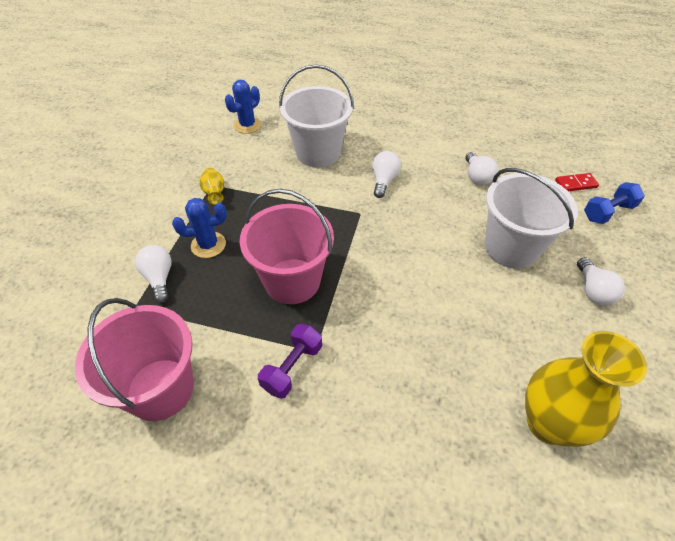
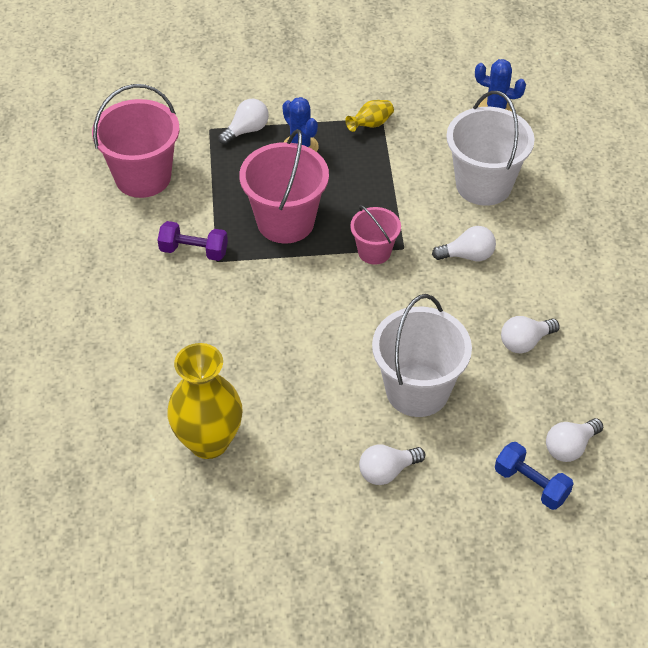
camera: 70 degrees right, 0 degrees up
red domino [555,173,599,191] -> white light bulb [546,418,603,462]
none -> pink bucket [350,205,401,265]

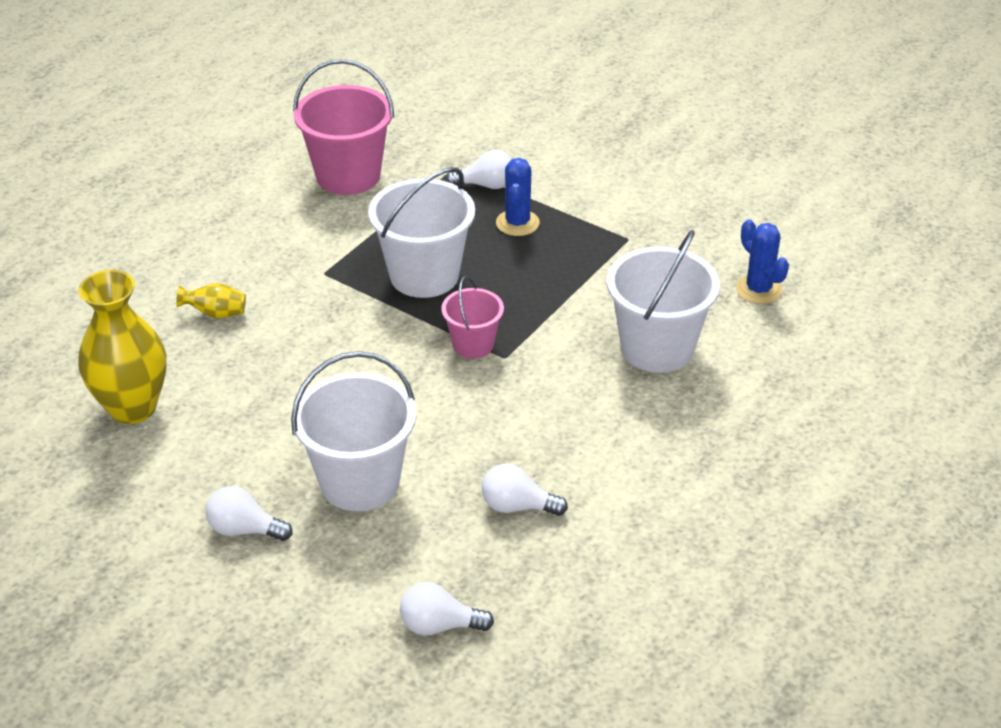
camera: 40 degrees right, 10 degrees down
purple dumbbell [158,221,228,261] -> none
pink bucket [239,129,329,243] -> white bucket [368,167,475,298]
yellow vase [345,100,394,132] -> yellow vase moved to [176,283,246,318]
white light bulb [432,226,496,261] -> none
blue dumbbell [495,442,574,510] -> none

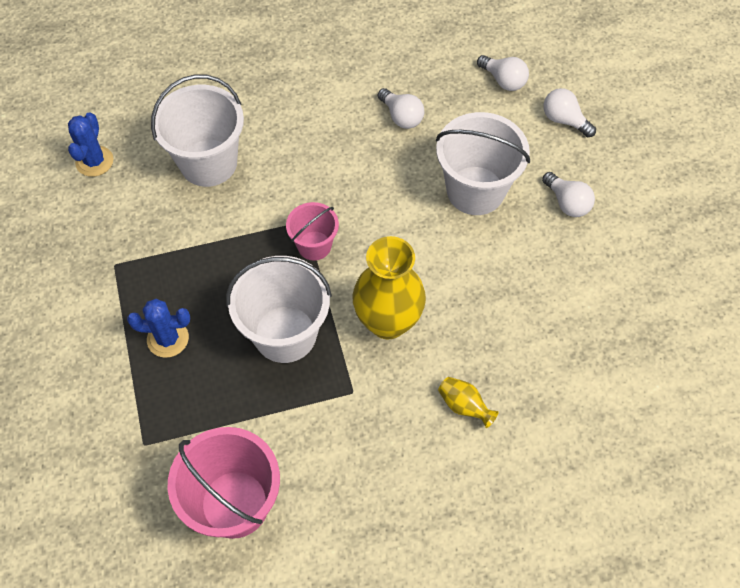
camera: 140 degrees left, 20 degrees up
yellow vase [78,270,167,424] -> yellow vase moved to [352,236,426,339]
white light bulb [446,150,512,189] -> white light bulb moved to [543,88,596,137]
blue cactus [496,158,540,236] -> blue cactus turned 45 degrees clockwise [127,299,190,358]

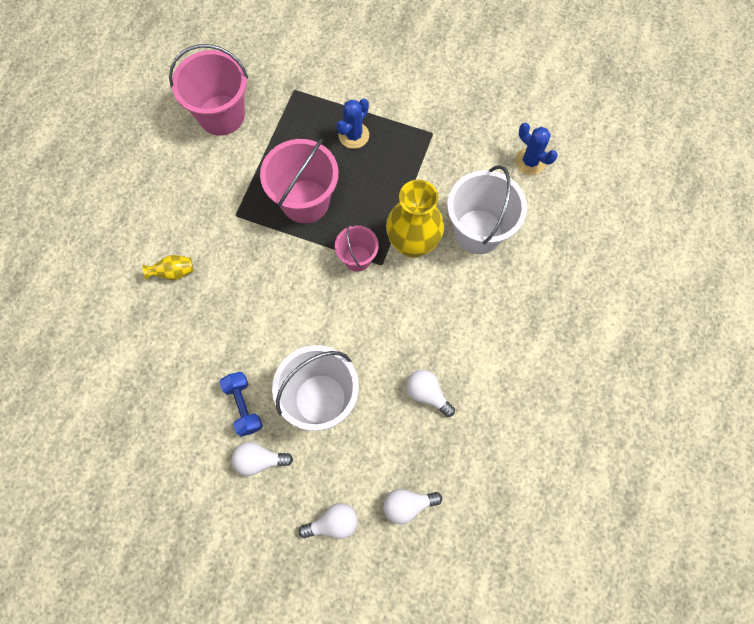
camera: 125 degrees right, 10 degrees up
white bucket [226,256,332,363] -> pink bucket [260,139,339,223]
yellow vase [352,236,426,339] -> yellow vase moved to [386,179,444,258]
white light bulb [378,88,424,129] -> white light bulb turned 45 degrees clockwise [407,370,455,417]
none -> blue dumbbell [219,372,263,437]

